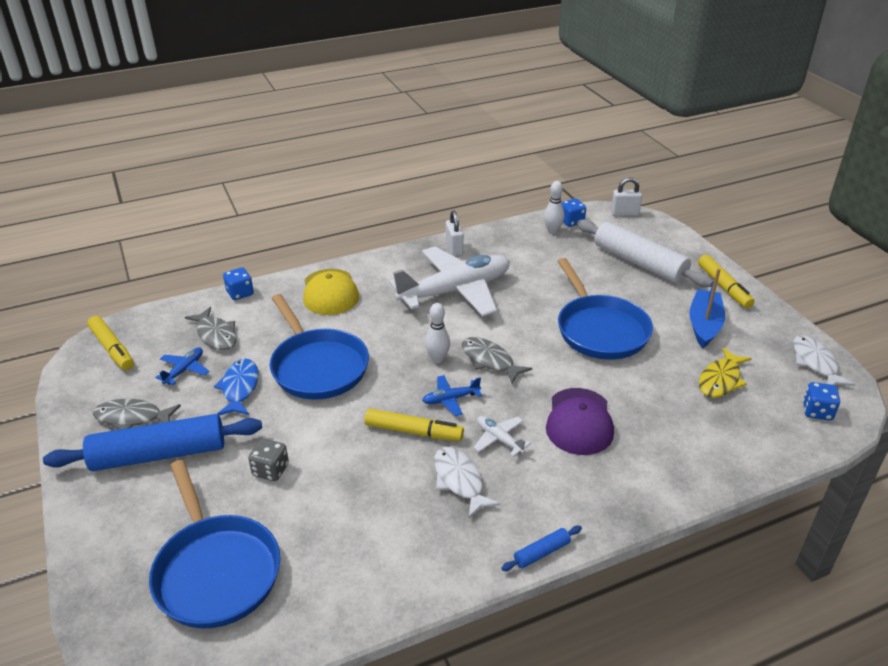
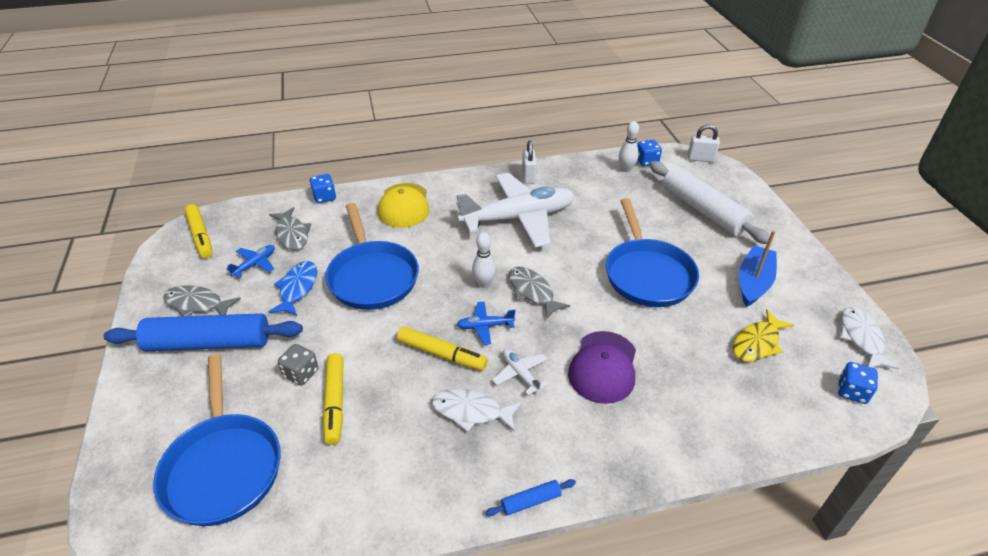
camera: 10 degrees right, 5 degrees up
white fish [434,447,501,518] -> white fish turned 60 degrees counterclockwise [432,389,522,432]
yellow marker [698,255,755,308] -> yellow marker moved to [323,353,344,445]

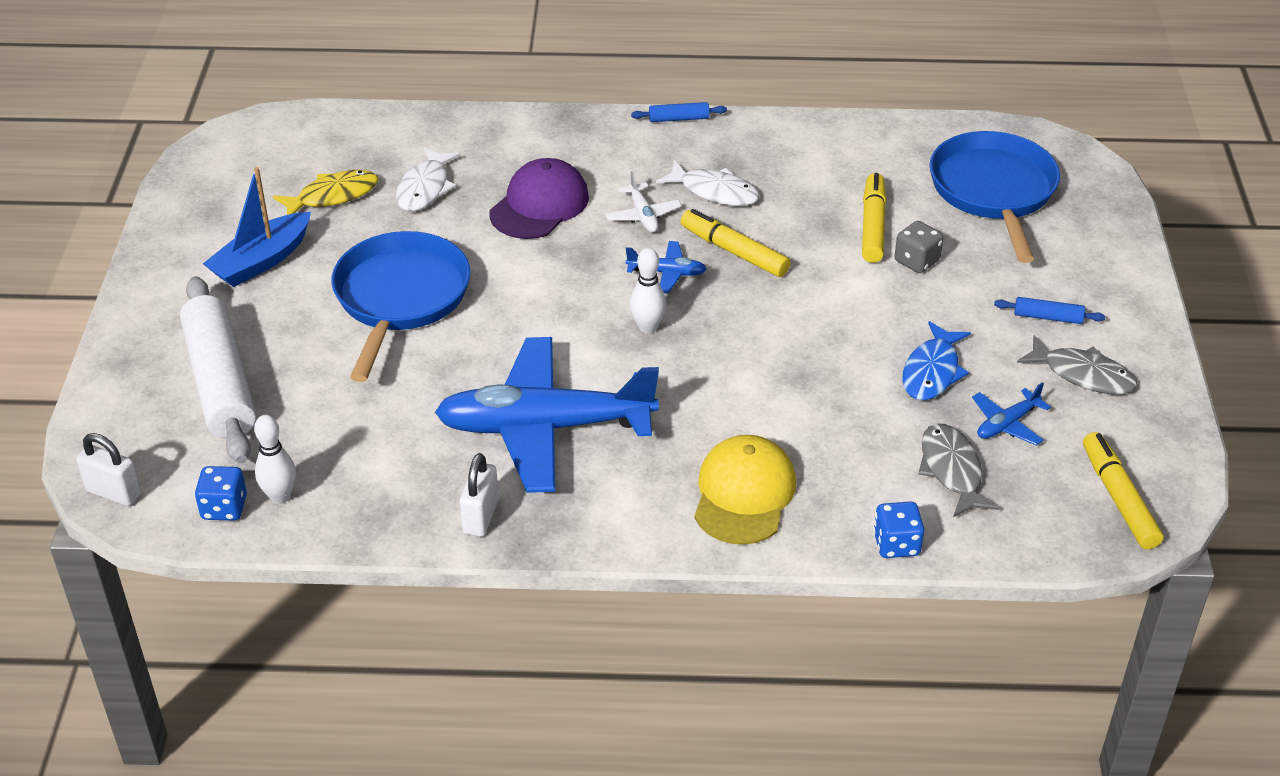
camera: 165 degrees left, 0 degrees up
blue rolling pin [103,313,303,351] -> blue rolling pin [994,297,1106,324], size x0.41
blue pan [325,203,419,310] -> none
white plane [456,173,575,247] -> blue plane [435,337,659,493]
grey fish [509,266,570,319] -> none
blue dice [838,362,878,404] -> none
white fish [840,307,899,370] -> white fish moved to [396,147,461,211]

